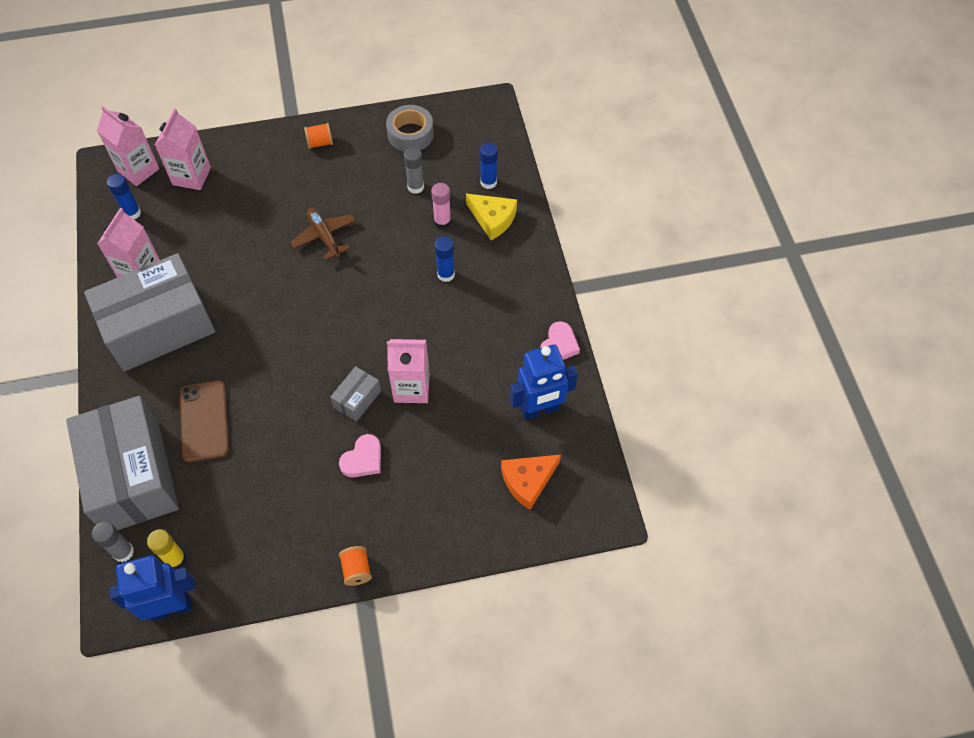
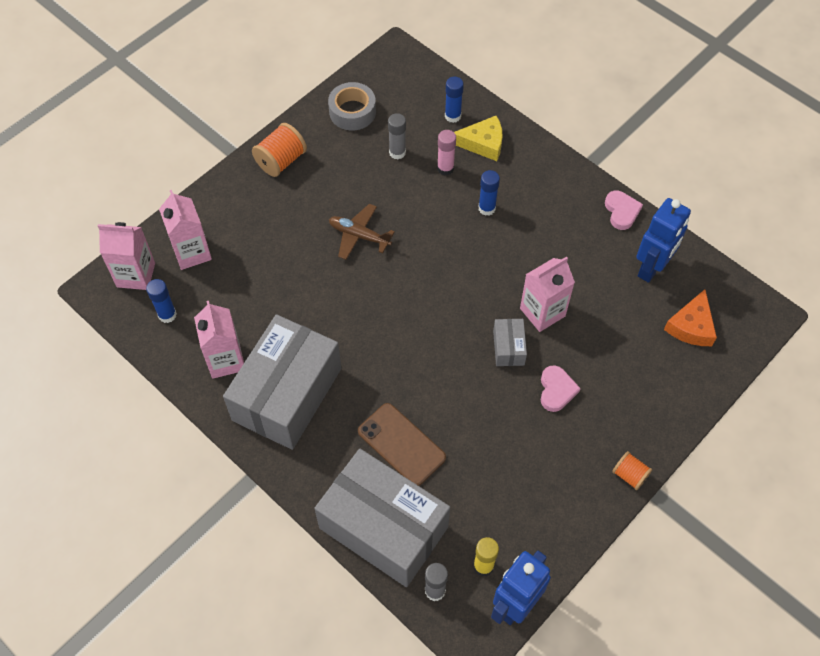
camera: 35 degrees left, 0 degrees up
orange spool [304,123,333,149] -> orange spool [252,123,307,177], size x1.63

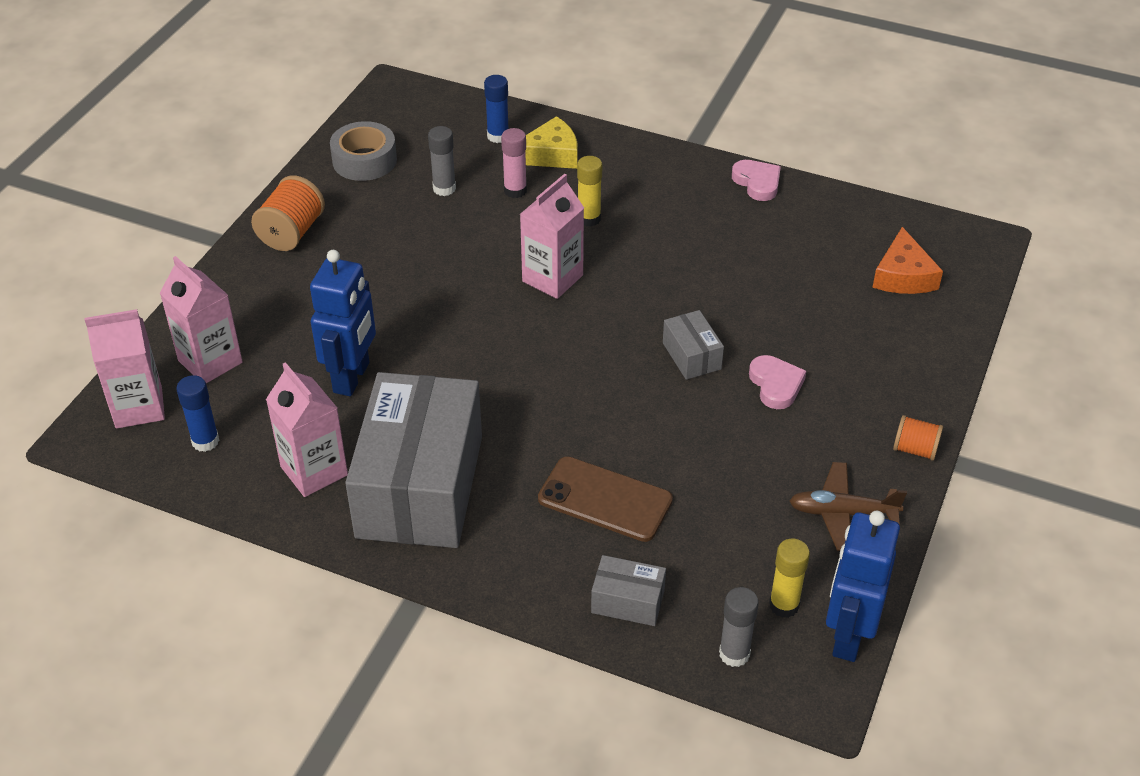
camera: 20 degrees left, 15 degrees down
grey box [314,449,450,587] -> grey box [591,555,666,626], size x0.42
brown plane [329,204,395,260] -> brown plane moved to [789,462,907,551]
blue glue stick [478,170,500,216] -> yellow glue stick [577,156,602,226]
pink carton [520,256,575,332] -> pink carton moved to [520,174,584,299]
blue robot [636,198,691,283] -> blue robot moved to [310,250,376,396]

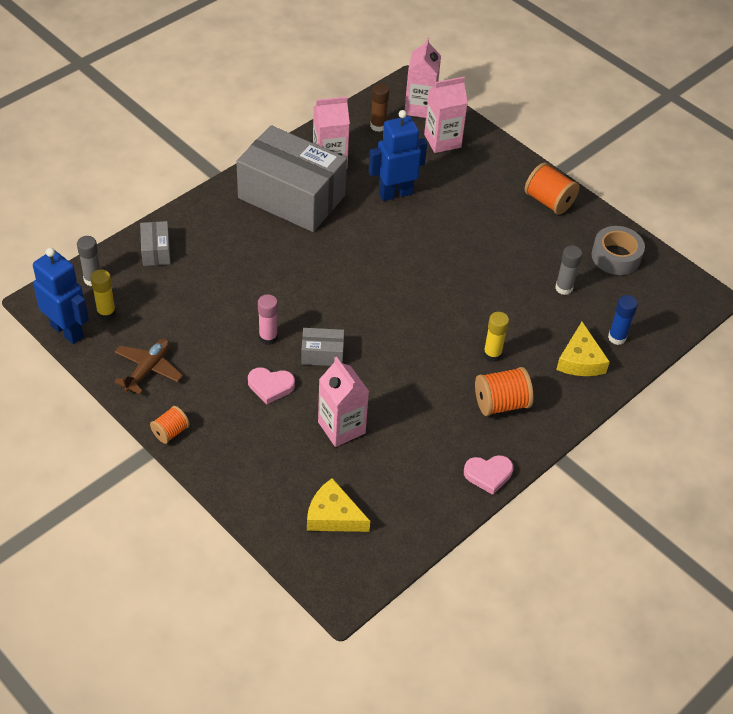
camera: 110 degrees right, 5 degrees up
blue glue stick [176,375,220,452] -> brown glue stick [370,84,389,132]
blue robot [310,250,376,396] -> blue robot turned 120 degrees clockwise [369,110,427,201]
pink glue stick [501,128,527,198] -> pink glue stick moved to [258,294,278,345]
pink carton [520,174,584,299] -> pink carton moved to [318,357,369,447]
brown phone [538,456,673,542] -> none
grey box [591,555,666,626] -> grey box turned 45 degrees counterclockwise [140,221,171,266]
orange cheese [872,227,943,294] -> yellow cheese [307,478,370,532]
none -> orange spool [475,367,534,416]

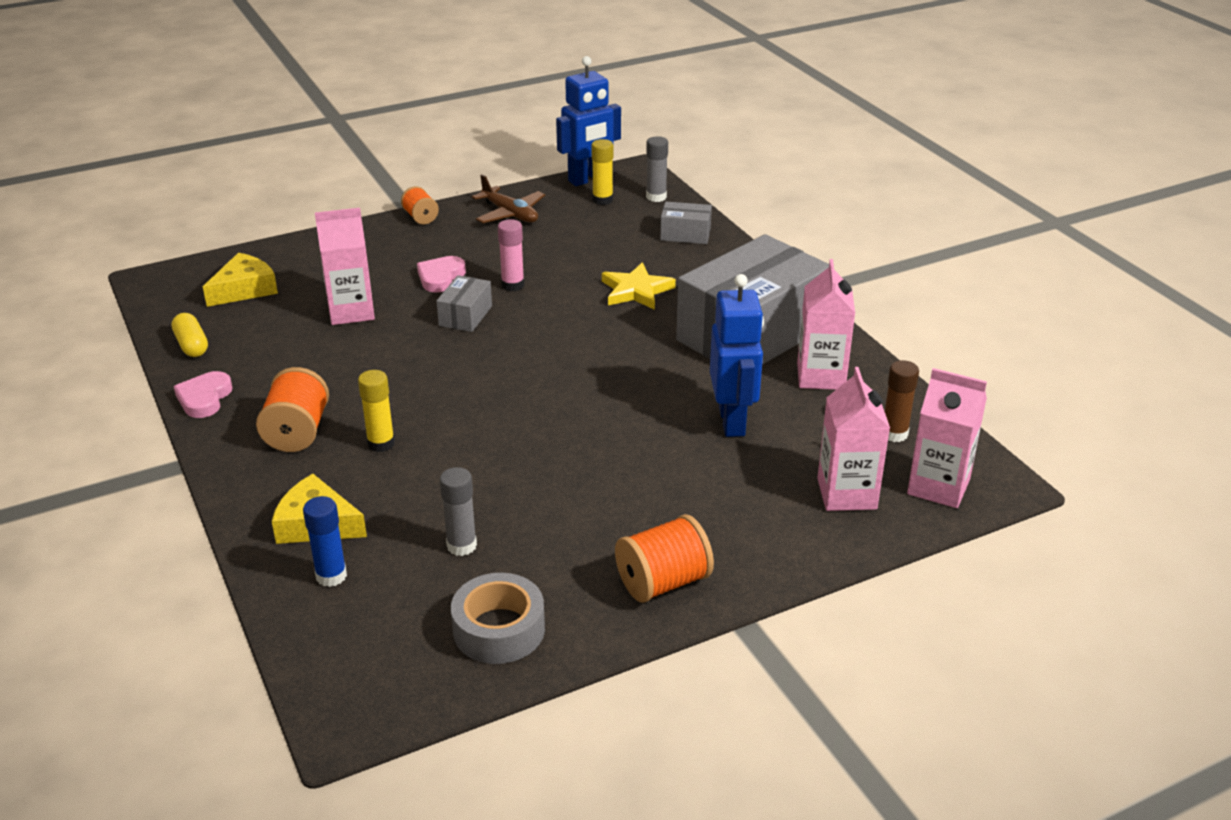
camera: 110 degrees right, 15 degrees down
none -> yellow capsule [172,313,208,357]
none -> yellow star [602,263,676,310]

